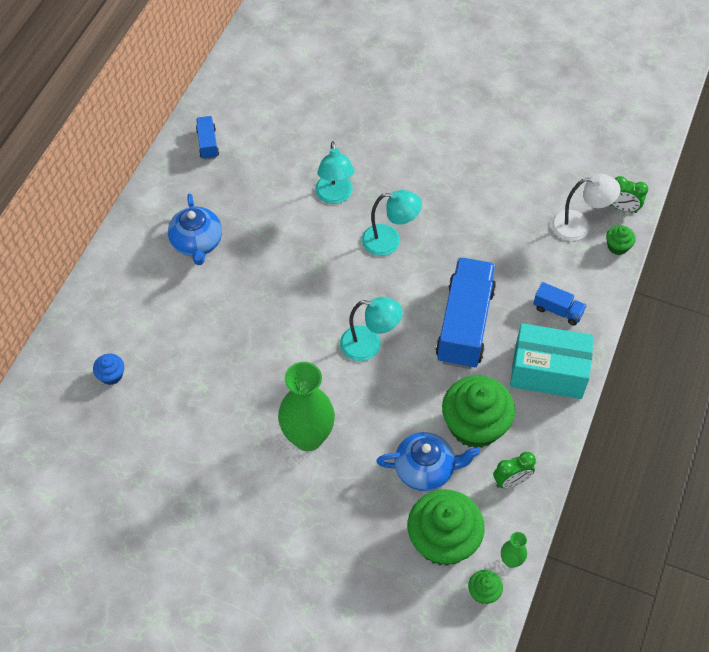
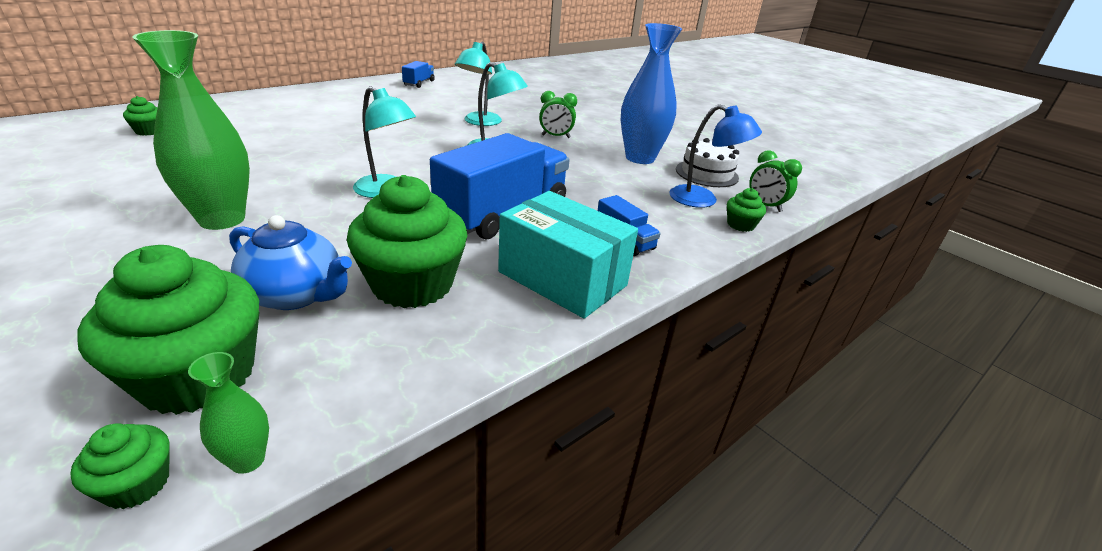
camera: 25 degrees right, 25 degrees down
blue cupcake [93,354,124,385] -> green cupcake [123,96,158,136]
blue teapot [168,194,222,265] -> none
green clock [493,452,536,488] -> green clock moved to [539,91,577,138]
white lamp [551,174,620,241] -> blue lamp [670,104,762,208]
none -> blue vase [621,23,682,164]
none -> white cake [676,138,739,187]

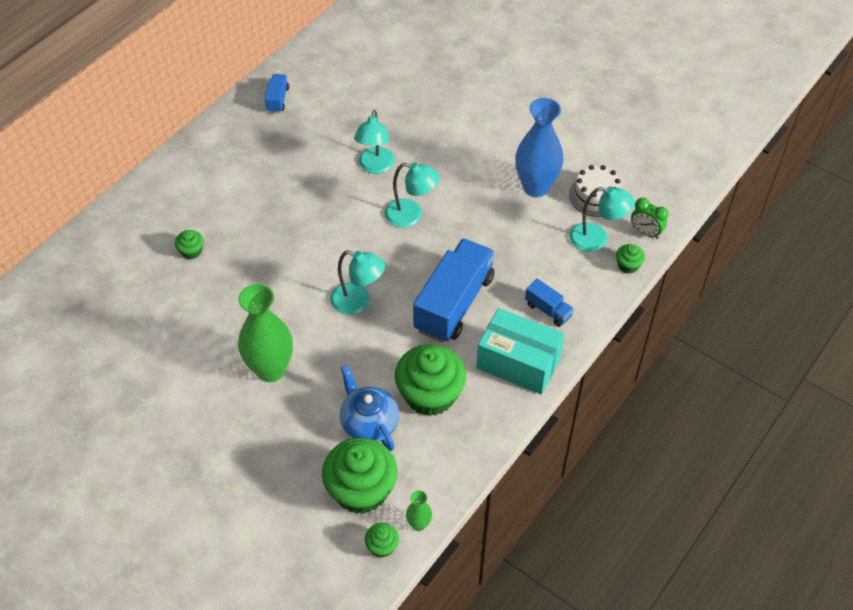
camera: 10 degrees left, 20 degrees up
green cupcake [123,96,158,136] -> green cupcake moved to [175,230,204,259]
blue teapot [229,215,352,310] -> blue teapot turned 135 degrees counterclockwise [340,365,399,451]
green clock [539,91,577,138] -> none
blue lamp [670,104,762,208] -> turquoise lamp [570,186,635,252]

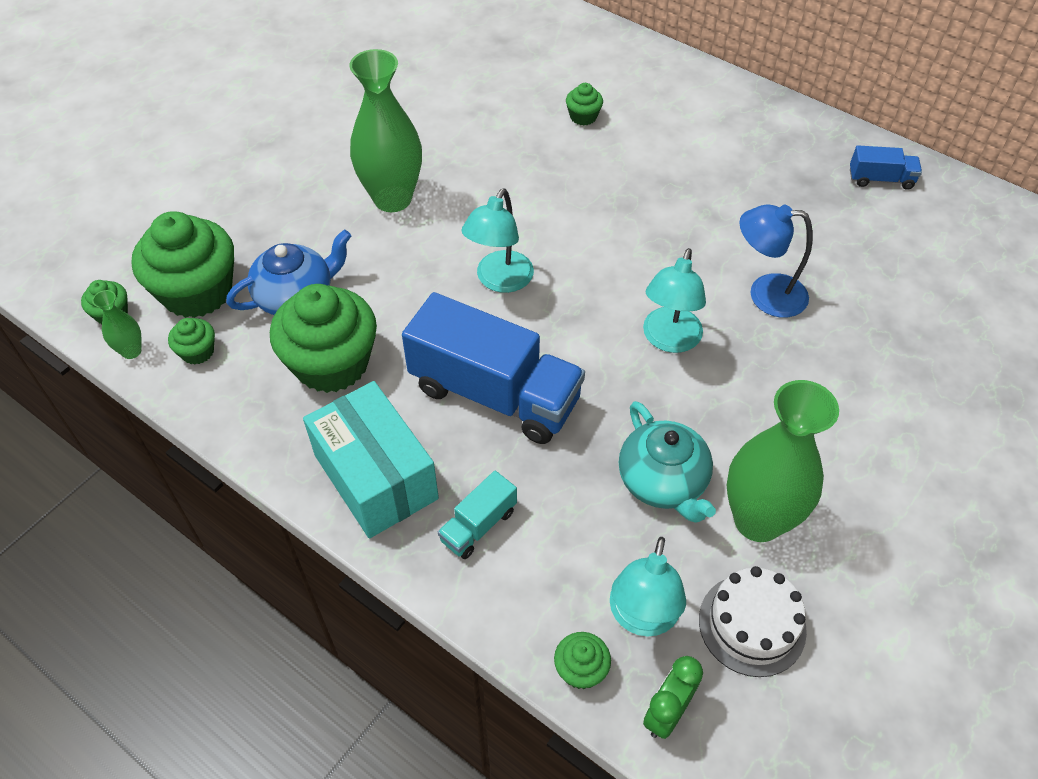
camera: 90 degrees right, 0 degrees up
turquoise lamp [354,110,395,174] -> blue lamp [740,204,813,318]
turquoise box [477,308,565,395] -> turquoise box turned 60 degrees counterclockwise [303,381,439,538]
blue vase [515,98,563,197] -> green vase [727,380,839,542]
blue truck [525,279,574,327] -> turquoise truck [438,471,517,559]
none -> green cupcake [168,318,215,365]
none -> turquoise teapot [619,401,716,523]

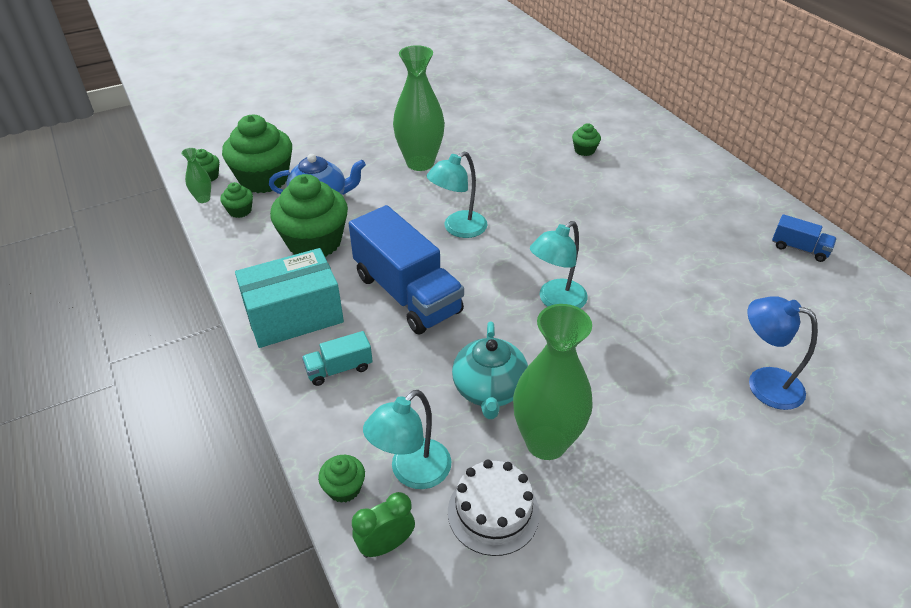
camera: 25 degrees right, 10 degrees down
turquoise box [303,381,439,538] -> turquoise box turned 75 degrees clockwise [235,248,344,348]
blue lamp [740,204,813,318] -> blue lamp moved to [748,296,818,410]

